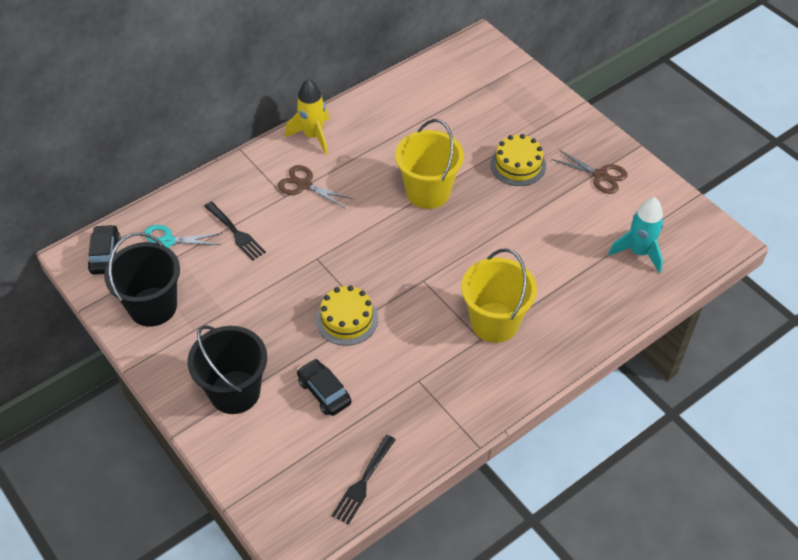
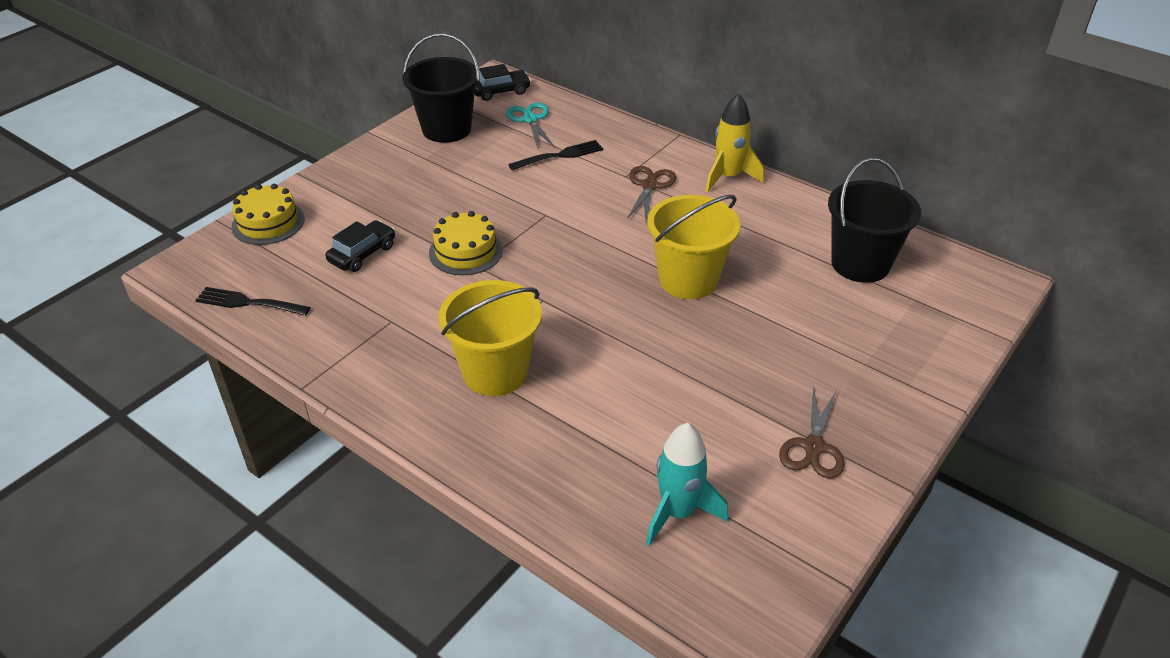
camera: 75 degrees right, 10 degrees down
black bucket [188,325,267,414] -> black bucket moved to [828,158,921,283]
black fork [204,202,266,260] -> black fork turned 150 degrees counterclockwise [508,140,603,171]
yellow cake [490,134,546,186] -> yellow cake moved to [231,184,305,245]

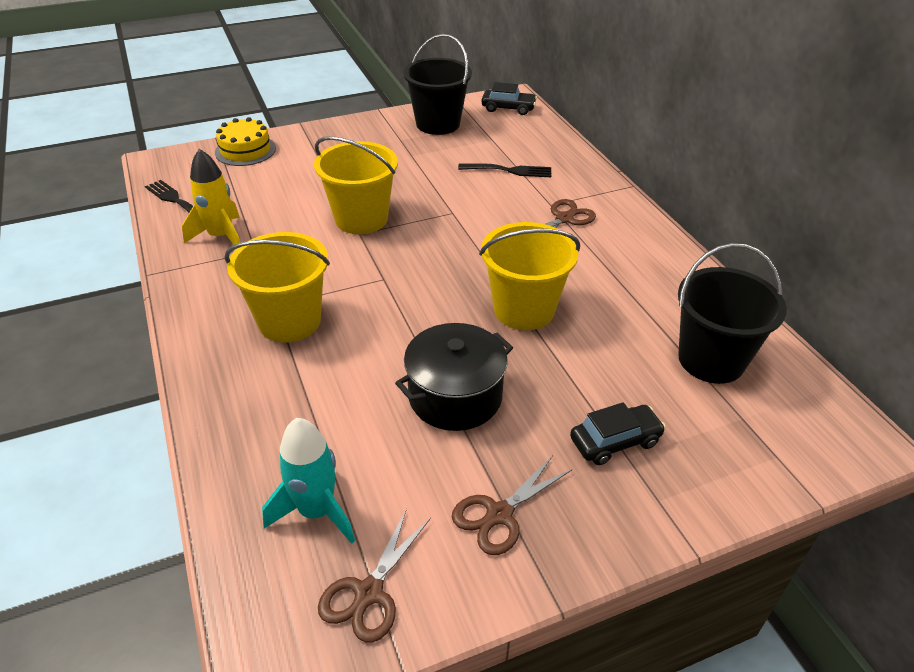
camera: 30 degrees right, 0 degrees up
black car [325,220,395,272] -> black car moved to [570,402,666,465]
yellow cake [429,211,503,275] -> yellow bucket [314,136,398,234]
turquoise scissors [506,103,555,148] -> none
yellow rocket [705,93,764,193] -> yellow rocket moved to [182,149,240,245]
none -> brown scissors [318,508,431,643]
none -> black pot [395,323,513,431]

